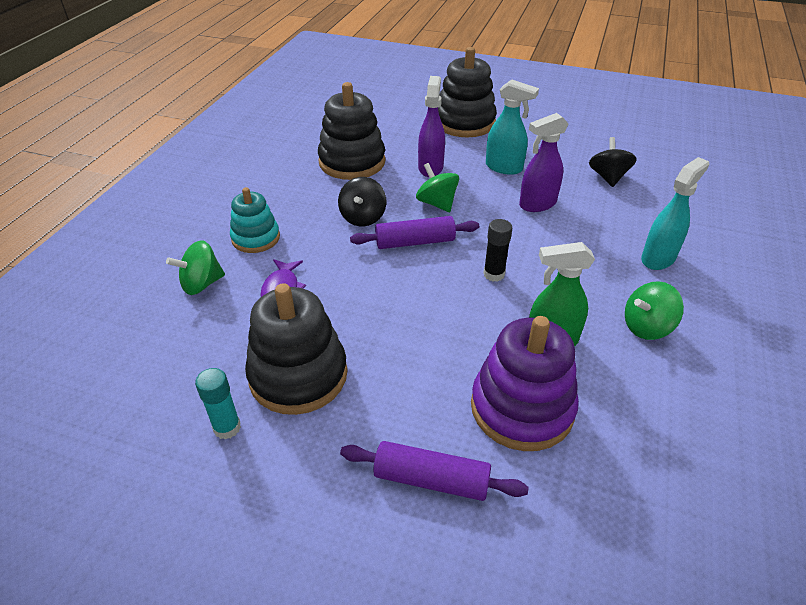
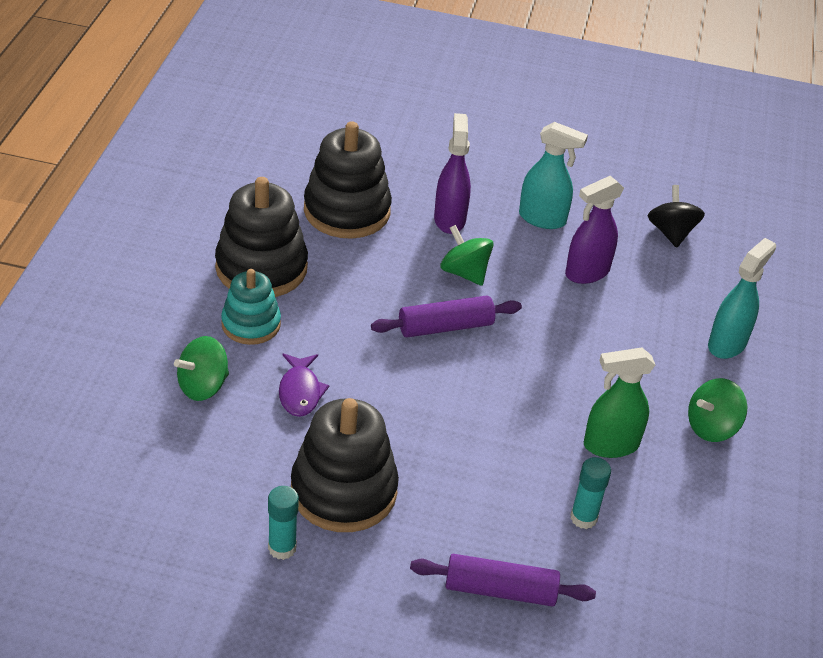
camera: 10 degrees left, 0 degrees up
black spinning top [338,177,386,226] -> none
black stacking toy [438,47,497,137] -> black stacking toy moved to [215,177,308,297]
purple stacking toy [471,316,579,451] -> turquoise glue stick [571,457,611,529]
black glue stick [483,219,512,282] -> none

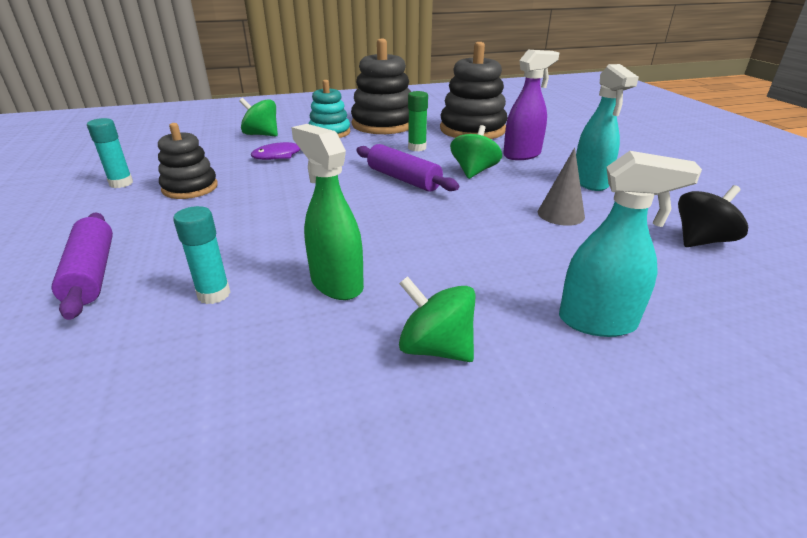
camera: 65 degrees right, 10 degrees down
black stacking toy [291,398,399,532] -> black stacking toy [158,123,218,199], size x0.62
purple spray bottle [565,176,624,284] -> grey cone [538,148,585,226]
none -> green glue stick [408,91,428,151]

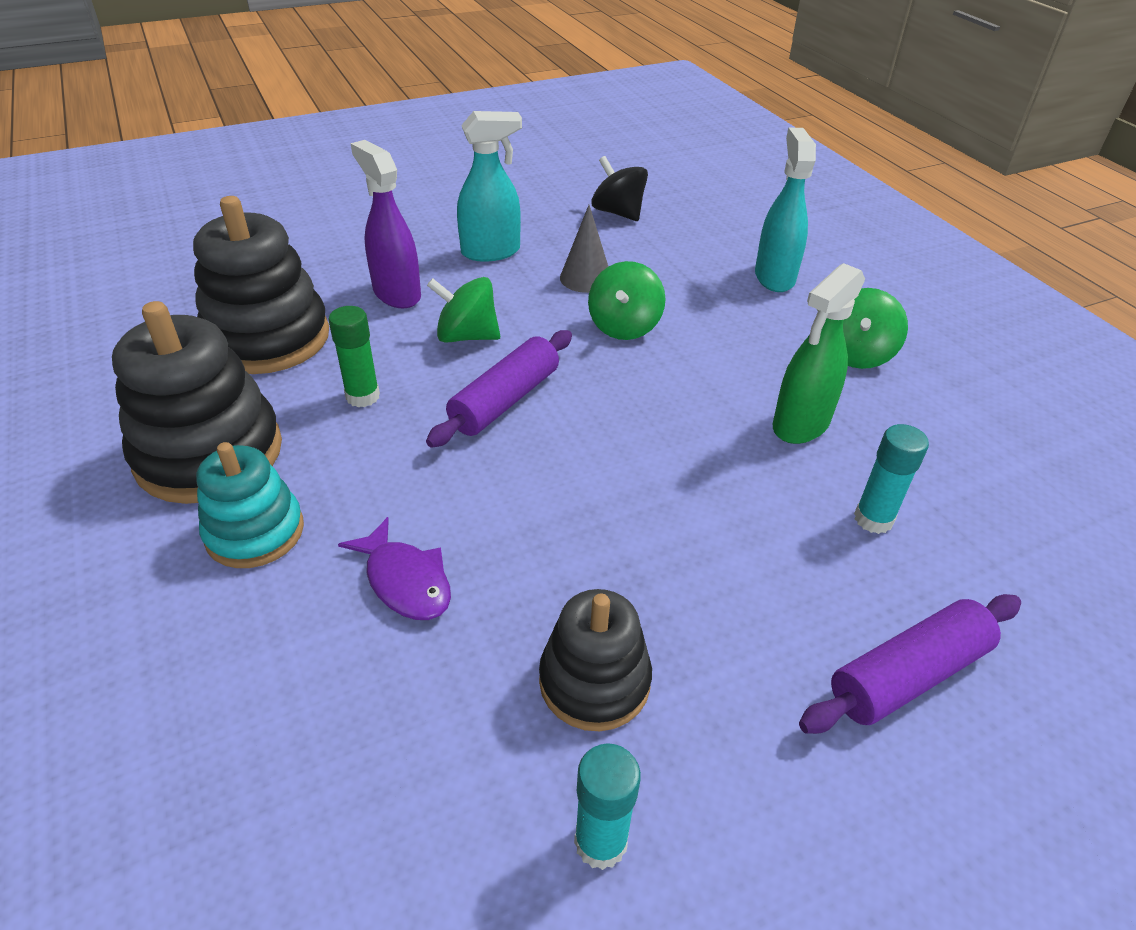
camera: 100 degrees left, 10 degrees up
green spinning top [239,98,278,136] -> green spinning top moved to [588,261,666,340]

